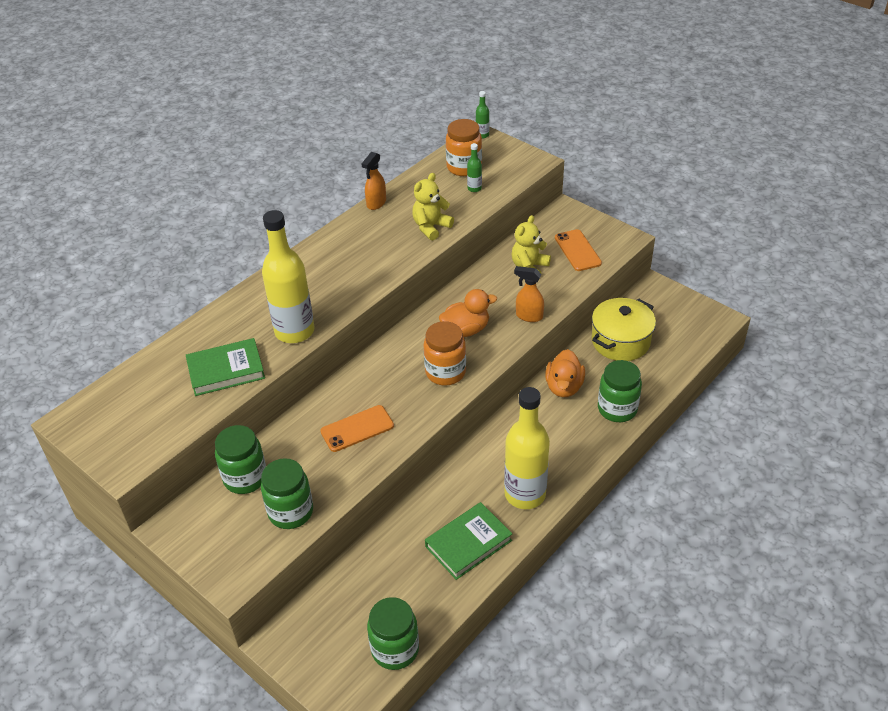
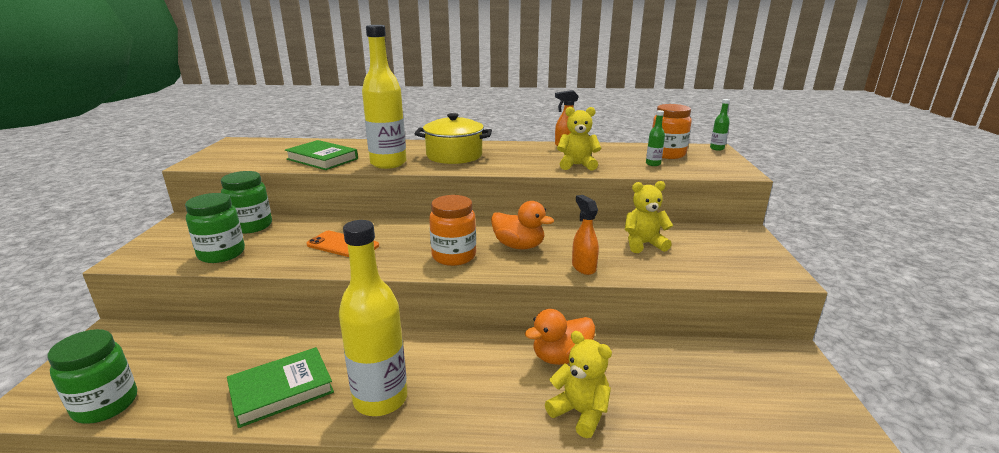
camera: 50 degrees right, 20 degrees down
green book [425,502,512,580] -> green book turned 45 degrees counterclockwise [227,347,334,428]
orange phone [555,229,602,271] -> none
yellow pot [592,298,656,361] -> yellow pot moved to [414,113,492,164]
green jar [598,360,642,422] -> yellow teddy bear [545,331,612,438]

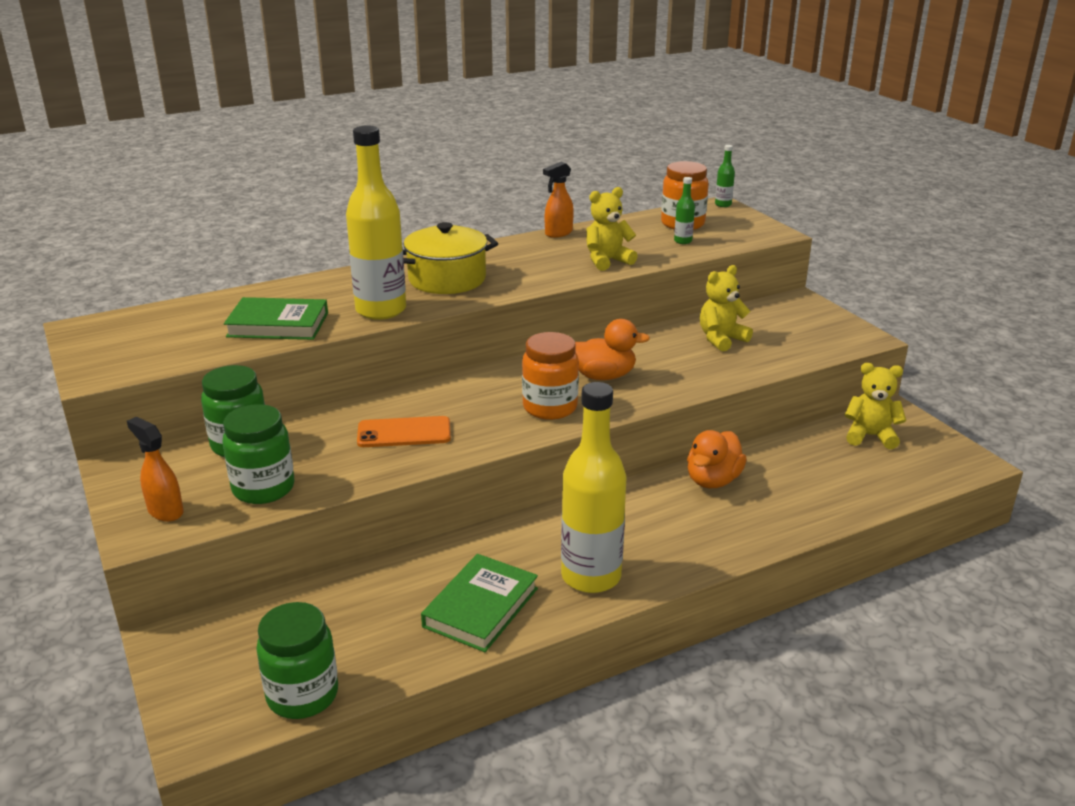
camera: 30 degrees left, 5 degrees up
yellow teddy bear [545,331,612,438] -> yellow teddy bear moved to [845,363,906,449]
orange spray bottle [572,195,599,275] -> orange spray bottle moved to [127,417,183,522]

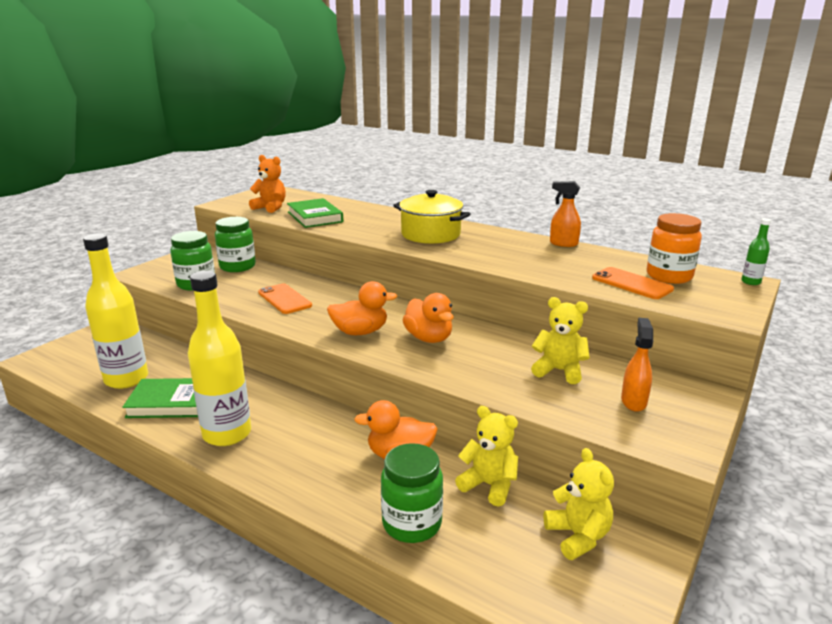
camera: 60 degrees right, 5 degrees down
orange spray bottle [127,417,183,522] -> orange spray bottle moved to [621,318,653,412]
green jar [256,602,338,719] -> green jar moved to [381,443,443,543]
yellow bottle [346,125,406,320] -> yellow bottle moved to [83,233,148,389]
orange jar [522,332,579,420] -> orange duck [327,281,397,335]
yellow teddy bear [586,187,638,271] -> yellow teddy bear moved to [455,406,518,507]
green bottle [674,177,695,244] -> orange phone [592,267,674,299]
none -> orange teddy bear [249,155,286,213]

